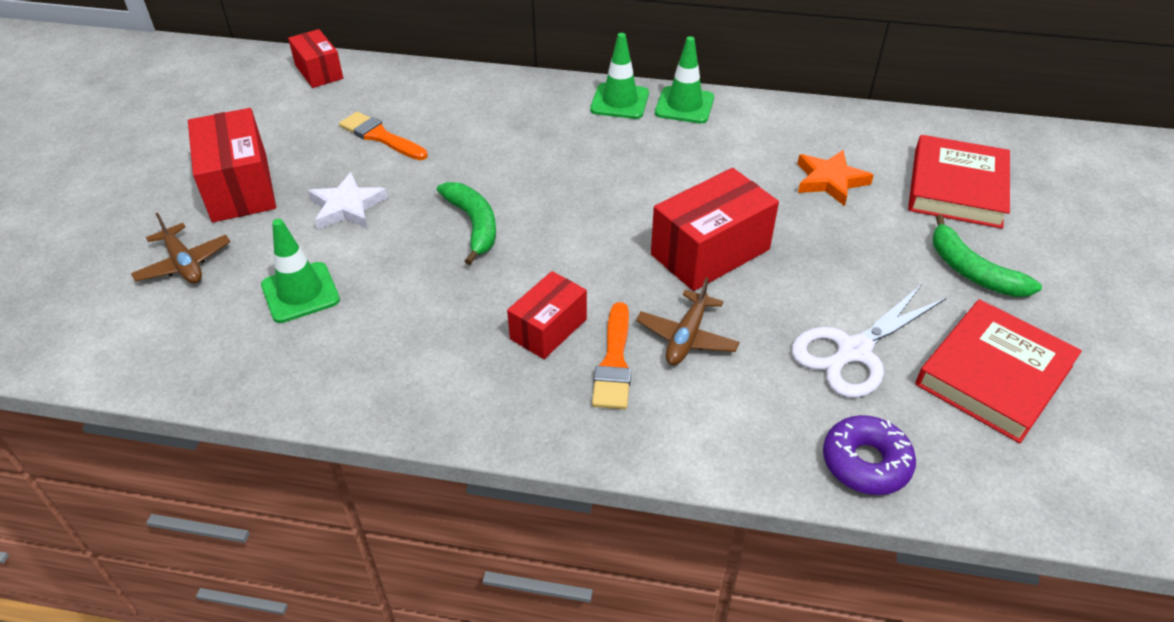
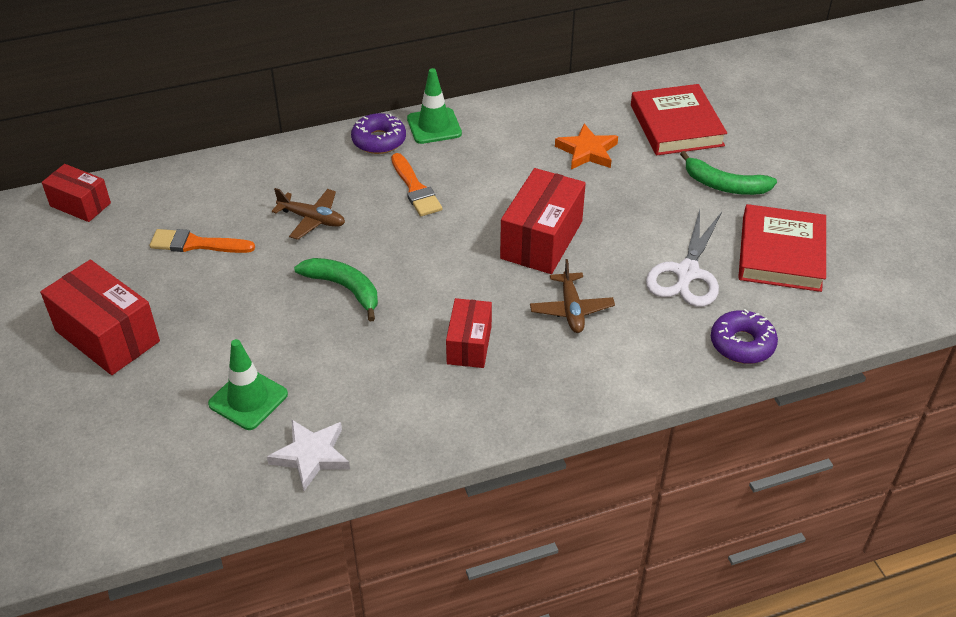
camera: 30 degrees left, 0 degrees up
brown plane [131,213,231,284] -> brown plane moved to [272,188,345,240]
white star [308,172,388,229] -> white star moved to [267,419,350,491]
green traffic cone [590,33,649,119] -> purple donut [351,113,406,154]
orange brush [592,302,631,409] -> orange brush moved to [391,153,442,216]

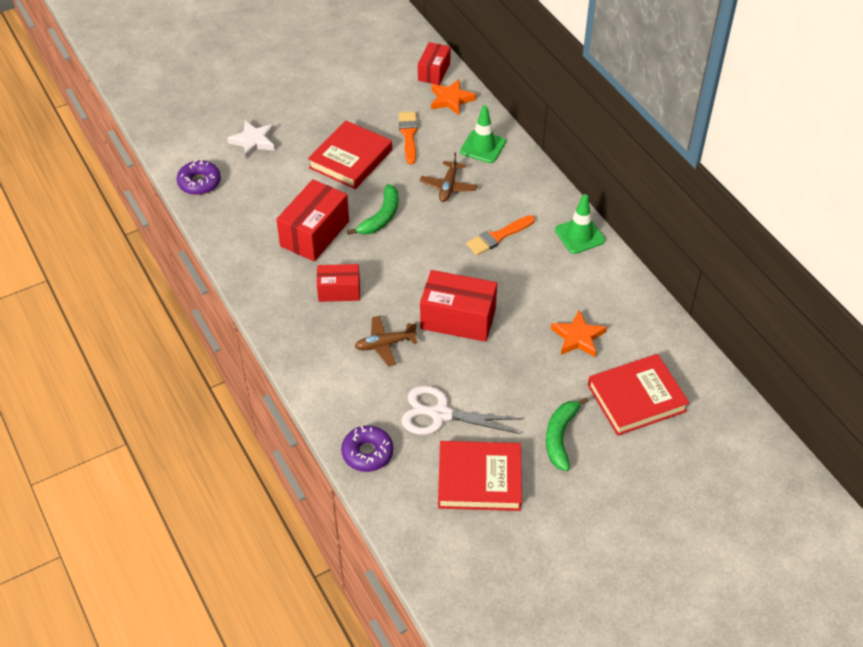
camera: 80 degrees right, 5 degrees up
red box [40,260,160,375] -> red box moved to [276,179,349,262]
green traffic cone [208,339,288,430] -> green traffic cone moved to [460,105,506,163]
white star [267,419,350,491] -> white star moved to [227,121,275,159]
purple donut [351,113,406,154] -> purple donut moved to [177,159,221,195]
none -> red book [308,120,392,189]
none -> orange star [431,79,476,115]

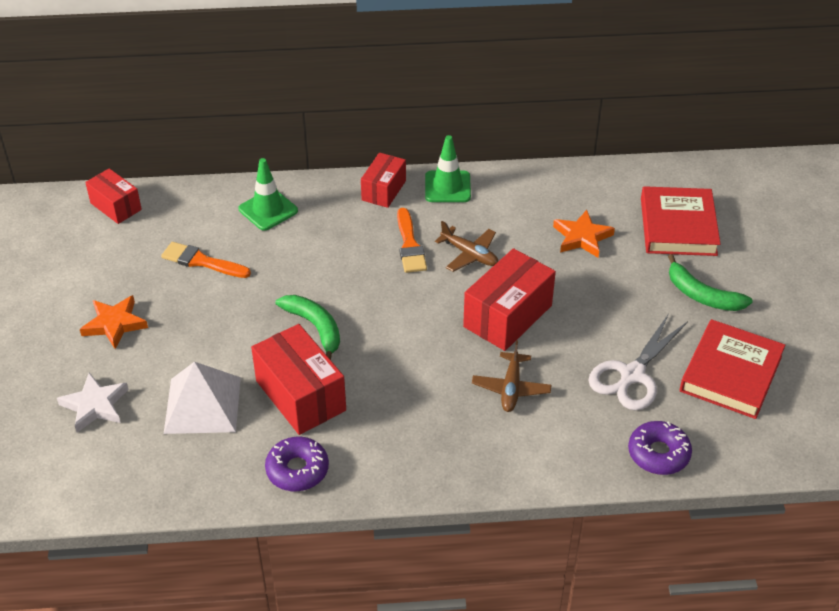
camera: 65 degrees left, 5 degrees down
purple donut [177,159,221,195] -> purple donut moved to [265,437,329,491]
red book [308,120,392,189] -> none
red box [317,264,360,302] -> red box moved to [361,153,406,208]
brown plane [420,152,477,202] -> brown plane moved to [435,221,498,272]
orange star [431,79,476,115] -> orange star moved to [80,295,148,349]
none -> white pyramid [164,362,241,434]

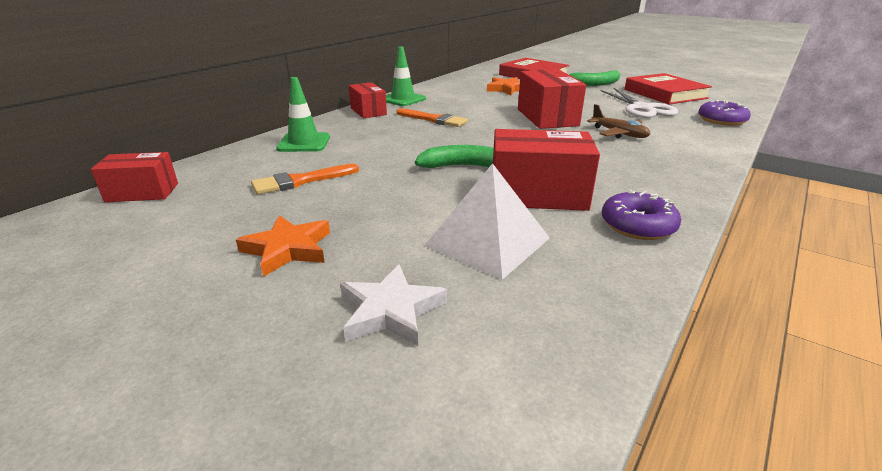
camera: 50 degrees left, 15 degrees down
brown plane [435,221,498,272] -> none

